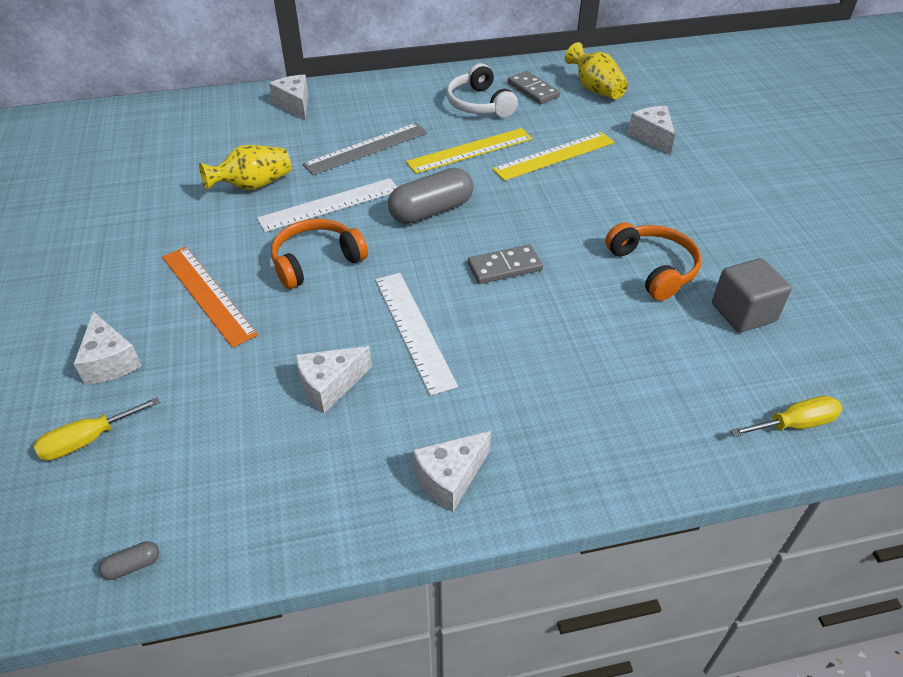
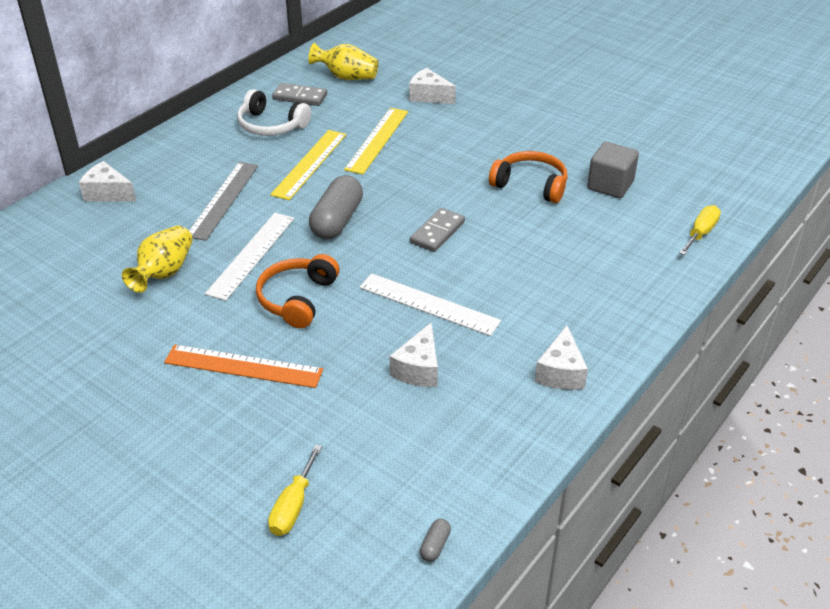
camera: 40 degrees left, 5 degrees down
white cheese [74,311,142,385] -> none

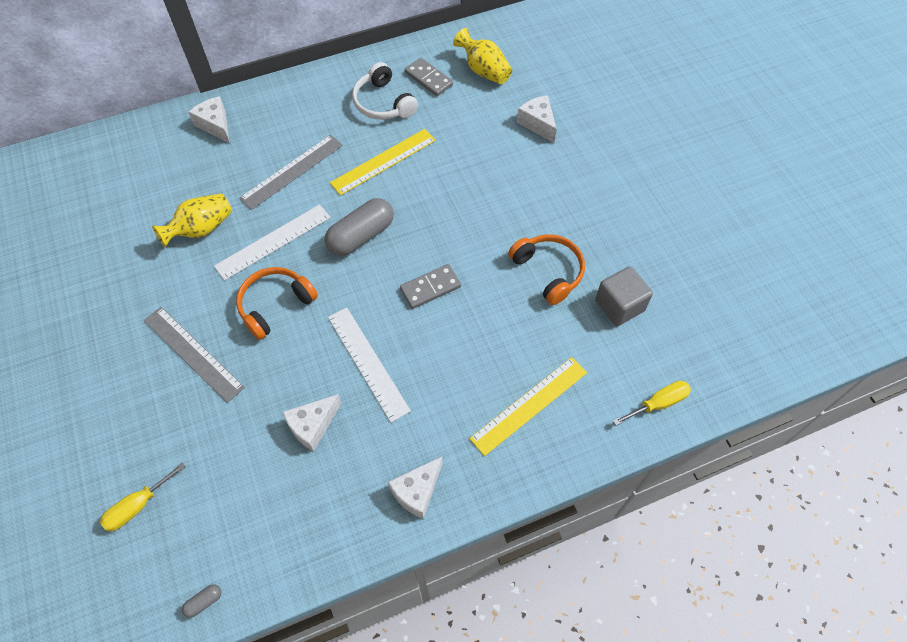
camera: 30 degrees right, 20 degrees up
orange ruler [164,345,323,388] -> grey ruler [144,307,245,403]
yellow ruler [344,108,408,174] -> yellow ruler moved to [469,357,587,456]

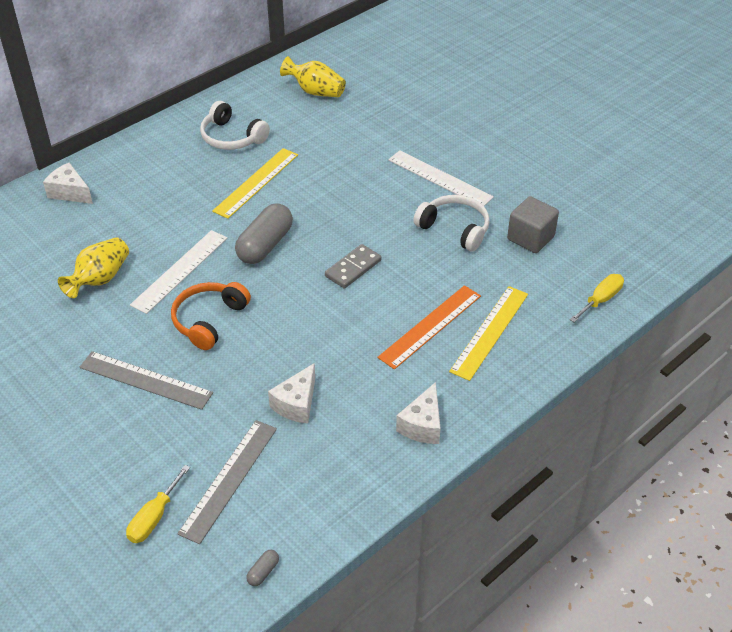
camera: 20 degrees left, 15 degrees down
grey ruler [239,135,343,210] -> grey ruler moved to [177,420,277,544]
white ruler [328,307,411,422] -> white ruler moved to [388,150,494,206]
grey domino [405,58,453,96] -> none
orange headphones [508,234,585,305] -> white headphones [413,195,490,251]
white cheese [517,95,557,143] -> none
none -> orange ruler [378,285,481,369]

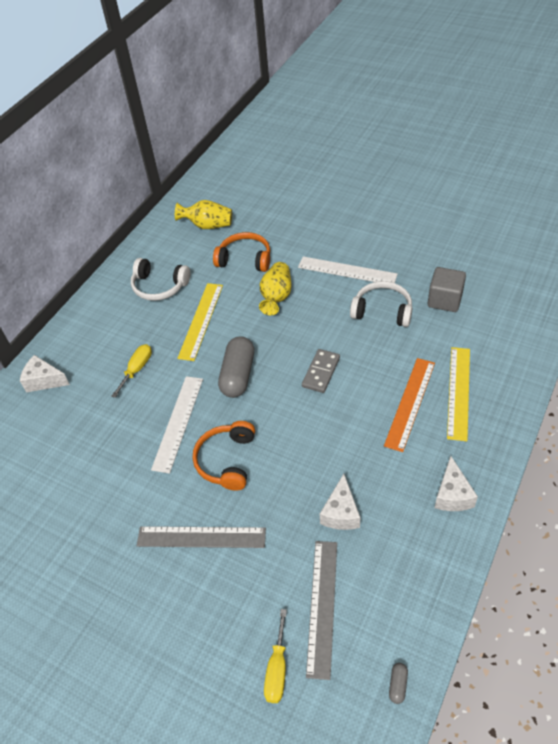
camera: 15 degrees left, 5 degrees up
yellow vase [58,237,129,298] -> yellow vase moved to [259,262,292,315]
yellow screwdriver [570,274,624,322] -> yellow screwdriver moved to [111,344,152,398]
none -> orange headphones [213,232,270,272]

